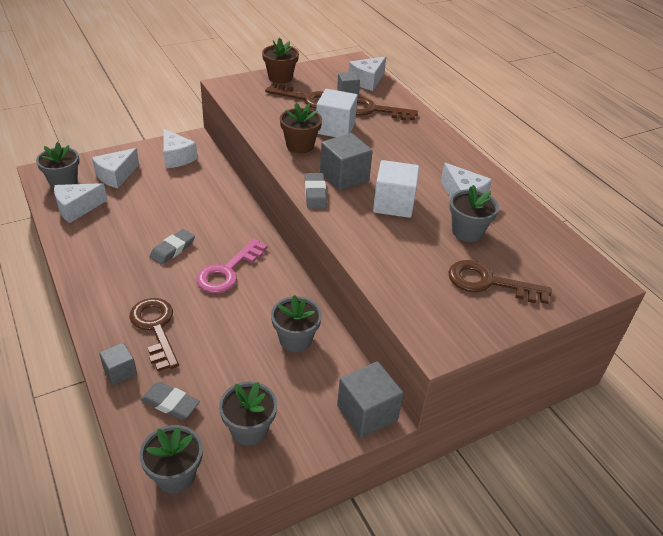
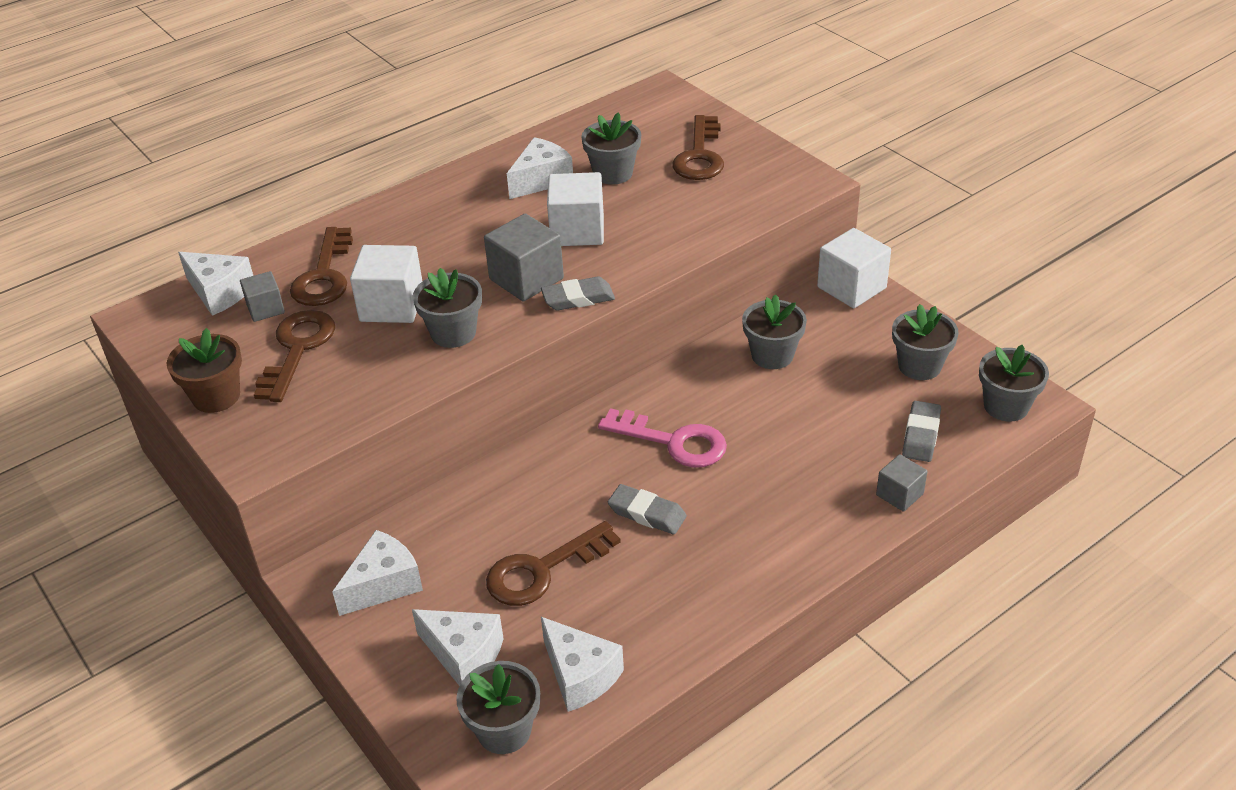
camera: 95 degrees left, 0 degrees up
brown key [129,298,179,371] -> brown key moved to [486,521,621,606]
brown flower pot [280,103,322,153] -> grey flower pot [413,268,482,348]
grey cube [337,361,404,438] -> white cube [817,228,891,308]

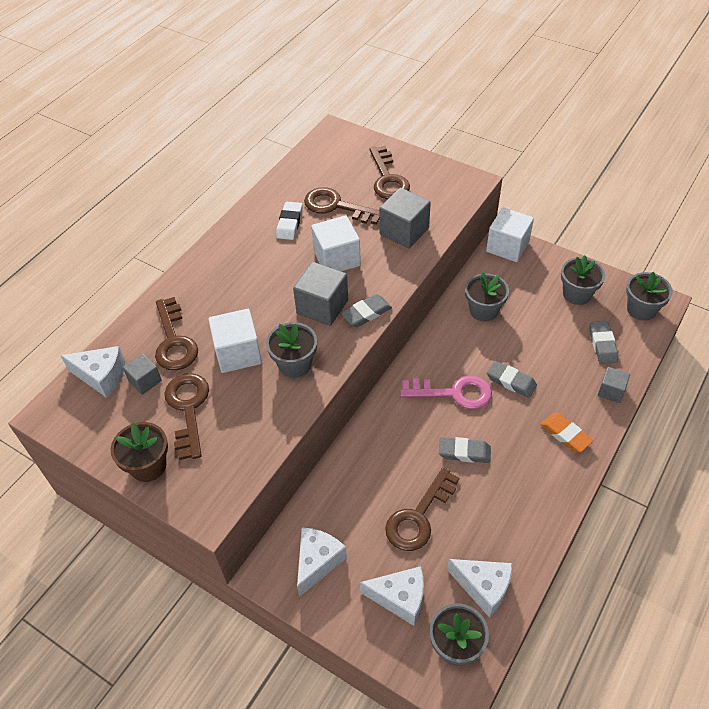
camera: 20 degrees left, 10 degrees up
white cheese [507,137,573,199] -> white eraser [276,202,302,240]
grey flower pot [581,112,641,185] -> brown key [304,187,379,225]
none -> grey cube [379,188,431,248]
none -> grey eraser [487,361,537,398]
none -> orange eraser [540,413,593,452]

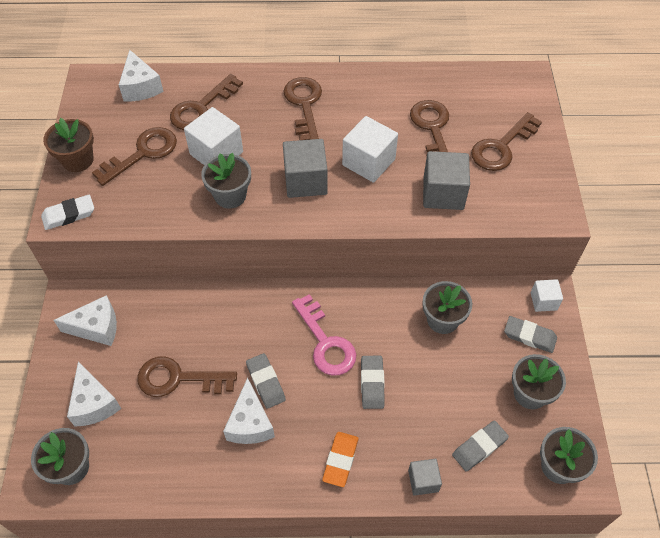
camera: 55 degrees right, 5 degrees up
grey cube [123,354,162,395] -> none
white eraser [276,202,302,240] -> white eraser moved to [41,195,94,230]
grey eraser [341,294,392,327] -> grey eraser moved to [504,316,557,353]
white cheese [447,559,512,618] -> white cheese moved to [223,377,275,444]
white cube [486,208,534,262] -> white cube [531,279,563,312], size x0.58
none -> brown key [283,77,322,140]

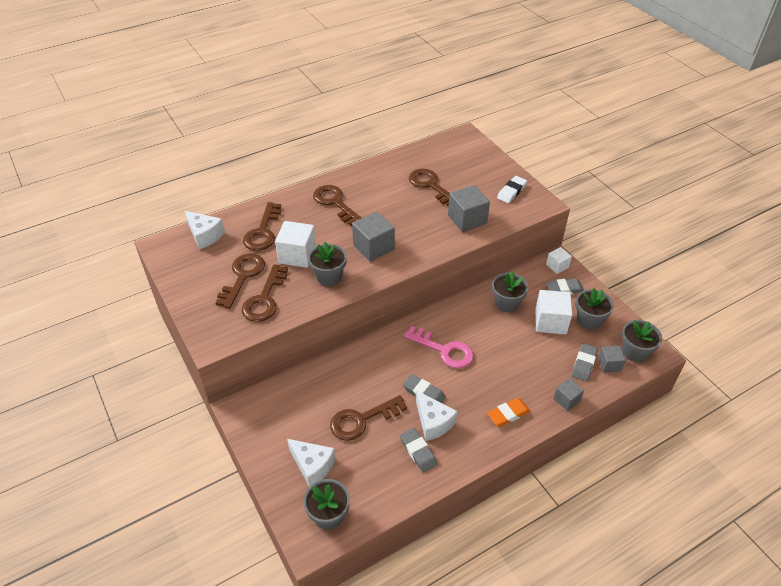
camera: 30 degrees left, 10 degrees down
white eraser [41,195,94,230] -> white eraser moved to [497,176,527,203]
brown flower pot [43,118,94,172] -> none
white cheese [53,295,117,346] -> none
orange eraser [322,432,358,487] -> orange eraser turned 75 degrees clockwise [487,398,530,427]
white cube [342,116,398,183] -> white cube moved to [535,290,572,334]
grey eraser [361,356,385,409] -> grey eraser moved to [400,428,437,473]
brown key [471,112,542,171] -> brown key moved to [242,264,288,322]
none -> grey cube [598,346,626,373]

